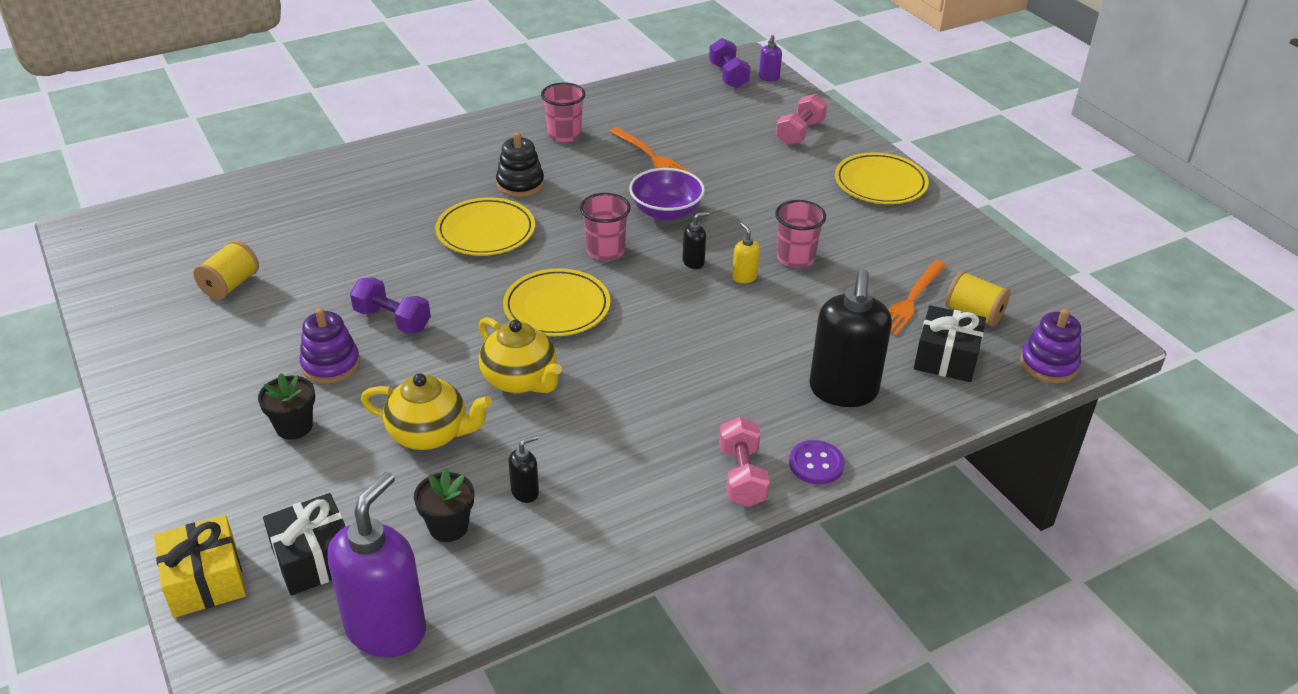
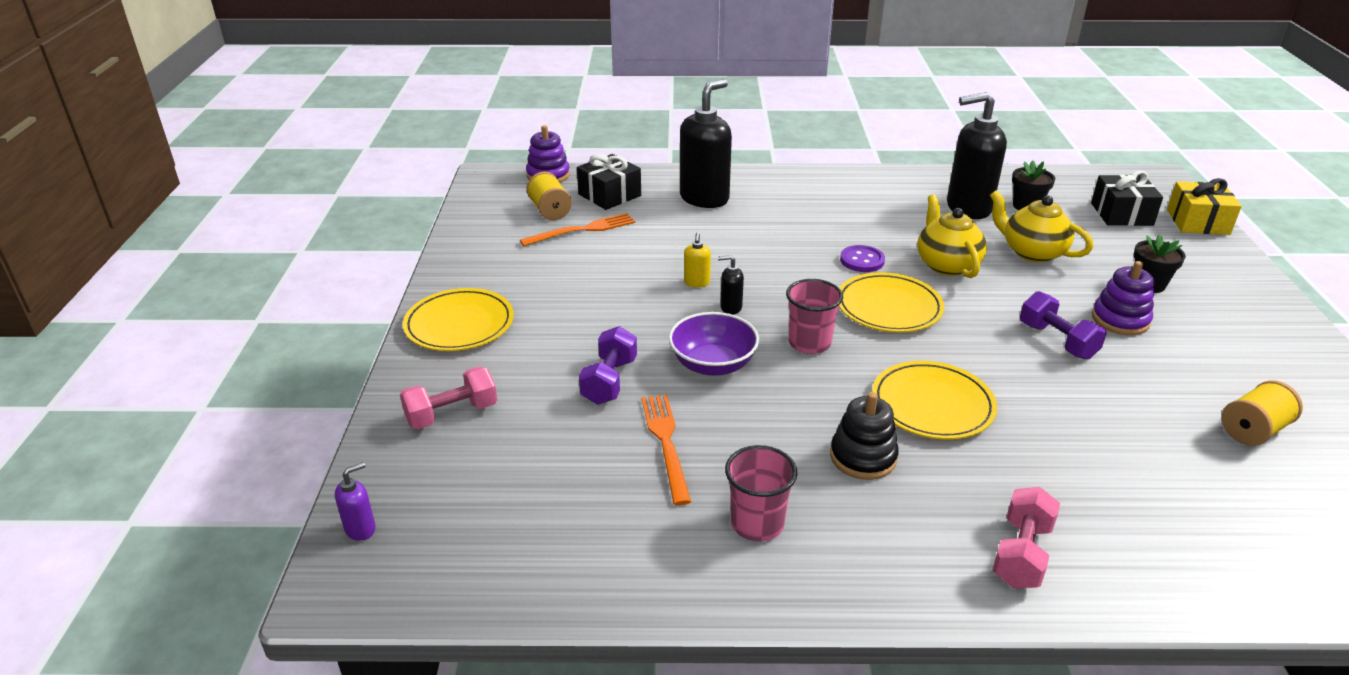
camera: 150 degrees left, 5 degrees down
purple soap dispenser [328,472,426,657] -> none
black soap dispenser [508,435,539,503] -> black soap dispenser [947,92,1007,219], size x2.34
purple dumbbell [709,38,751,88] -> purple dumbbell moved to [579,326,637,405]
pink dumbbell [719,416,770,507] -> pink dumbbell moved to [992,487,1060,588]
pink cup [775,200,826,268] -> none
purple button [789,440,845,485] -> purple button moved to [840,245,885,272]

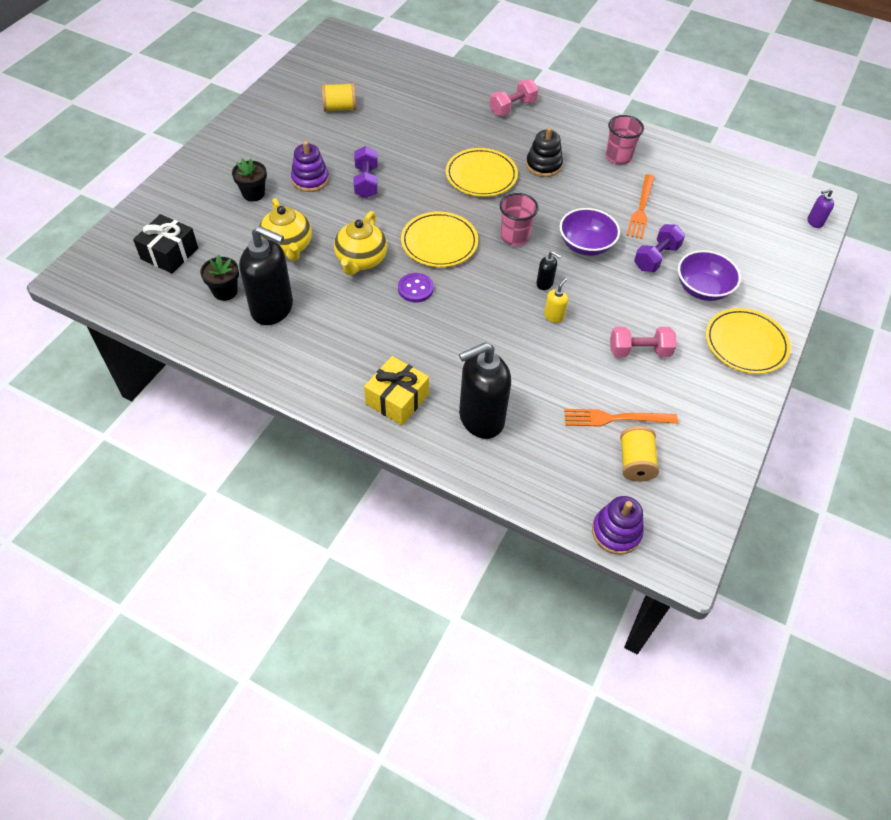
camera: 155 degrees left, 20 degrees up
pink dumbbell [400,367,497,429] -> pink dumbbell moved to [610,327,676,357]
black gift [577,154,641,210] -> none
yellow gift [1167,178,1242,235] -> yellow gift moved to [364,356,429,425]
none -> purple bowl [678,250,741,301]

